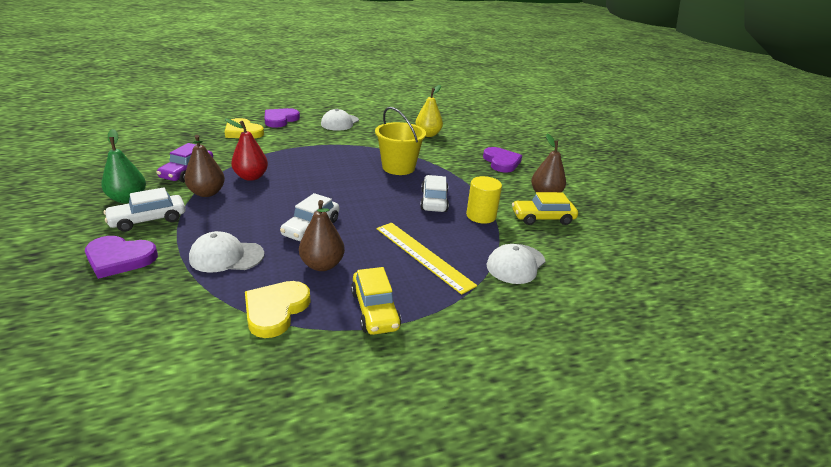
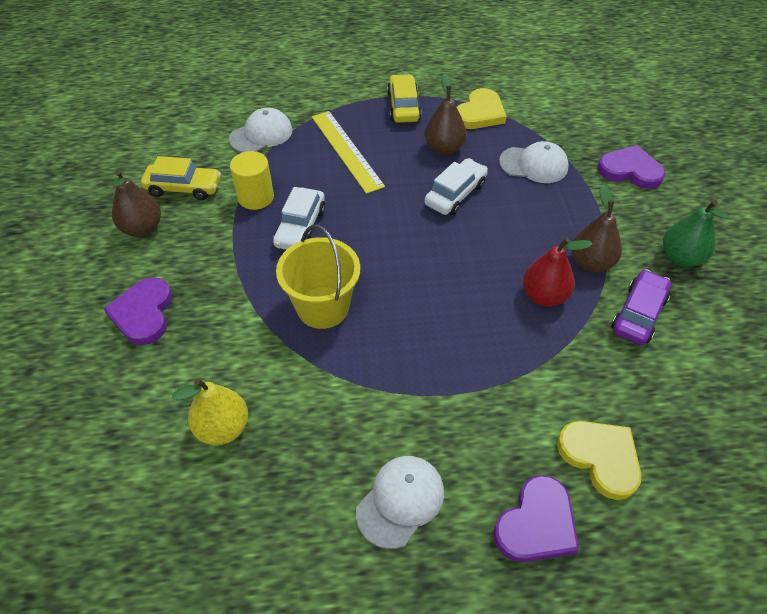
camera: 165 degrees left, 20 degrees up
white car [104,187,186,232] -> none

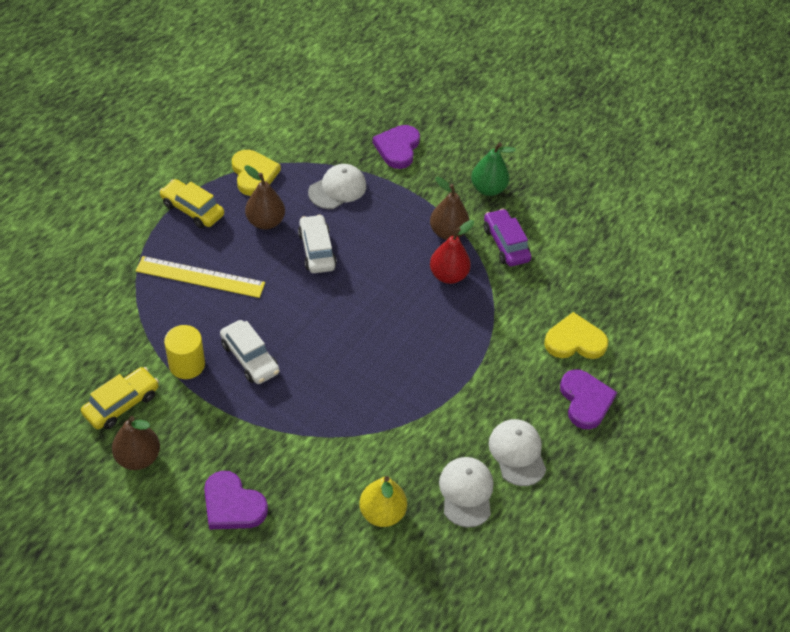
camera: 55 degrees left, 0 degrees up
white cap [229,108,293,153] -> white cap moved to [439,457,493,528]
yellow bucket [276,225,360,329] -> none
purple heart [597,145,665,189] -> purple heart turned 45 degrees counterclockwise [372,125,420,169]

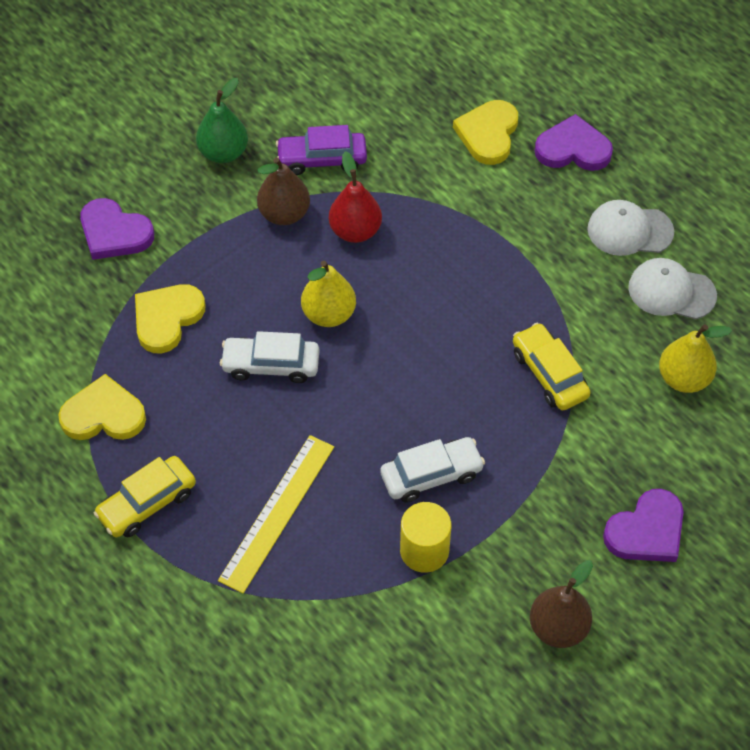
camera: 70 degrees left, 5 degrees up
yellow car [81,367,159,429] -> yellow car moved to [513,323,591,410]
brown pear [245,165,285,230] -> none
white cap [308,164,366,209] -> yellow heart [135,284,205,353]
none -> yellow pear [301,261,356,327]

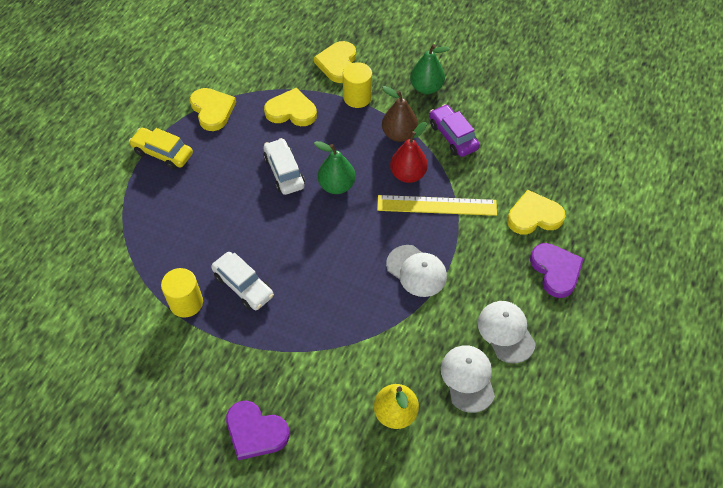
camera: 65 degrees right, 0 degrees up
purple heart [80,198,154,260] -> yellow heart [314,41,356,83]
yellow ruler [218,435,334,593] -> yellow ruler moved to [377,195,497,216]
yellow pear [301,261,356,327] -> green pear [314,141,355,194]
yellow car [513,323,591,410] -> none
brown pear [530,560,593,648] -> none
none -> yellow cylinder [343,62,372,108]
none -> white cap [386,245,447,297]

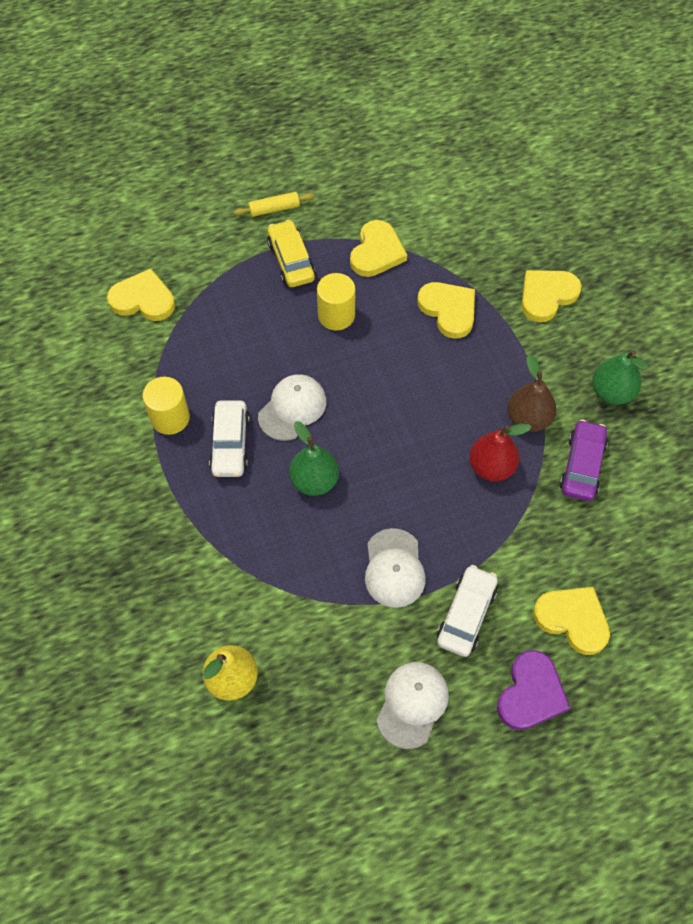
camera: 45 degrees right, 5 degrees up
purple heart [226,401,290,460] -> none
white car [263,138,305,195] -> white car moved to [437,565,498,657]
green pear [314,141,355,194] -> green pear moved to [289,421,339,496]
yellow cylinder [343,62,372,108] -> yellow cylinder moved to [317,273,355,330]
yellow ruler [377,195,497,216] -> none
white cap [441,345,495,413] -> white cap moved to [258,374,326,441]
none -> yellow heart [107,269,175,321]
none -> yellow rolling pin [234,192,314,217]

